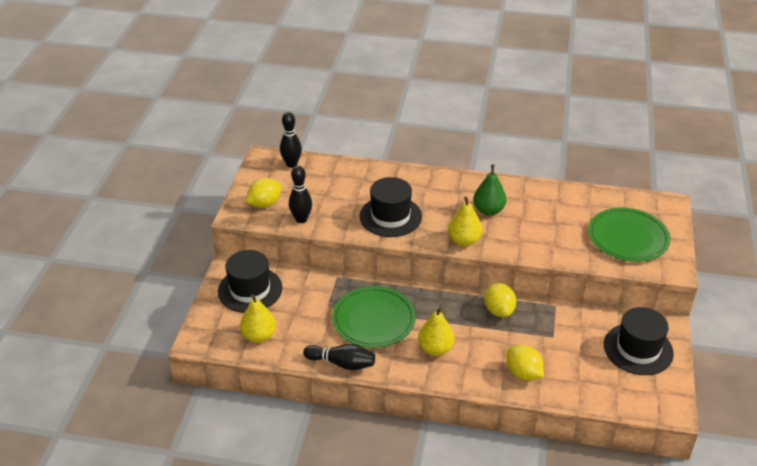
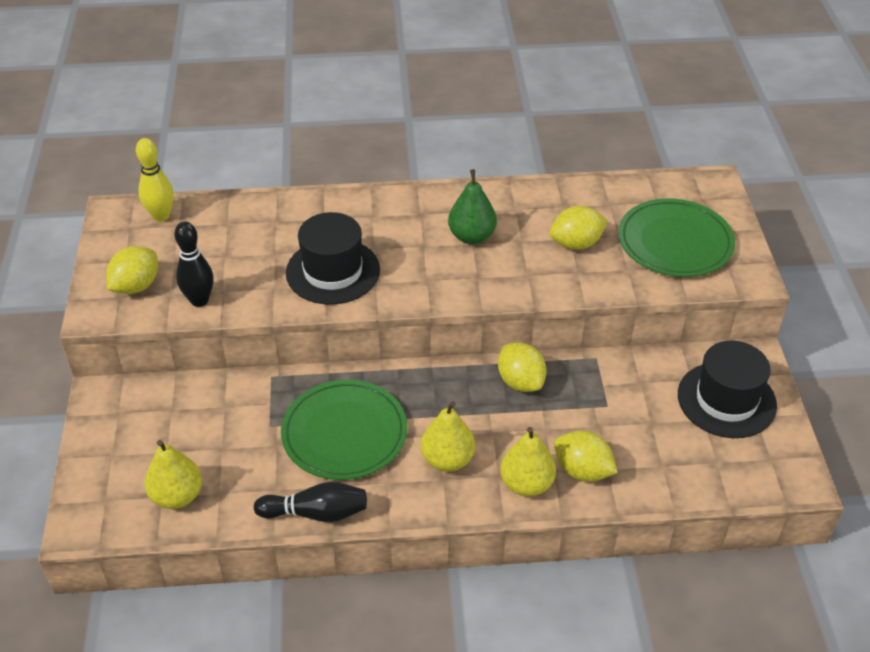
camera: 15 degrees left, 5 degrees up
black hat [218,250,282,313] -> none
black bowling pin [280,112,302,168] -> yellow bowling pin [136,138,174,222]
yellow pear [448,197,482,246] -> yellow pear moved to [500,427,556,497]
none -> yellow lemon [550,206,608,250]

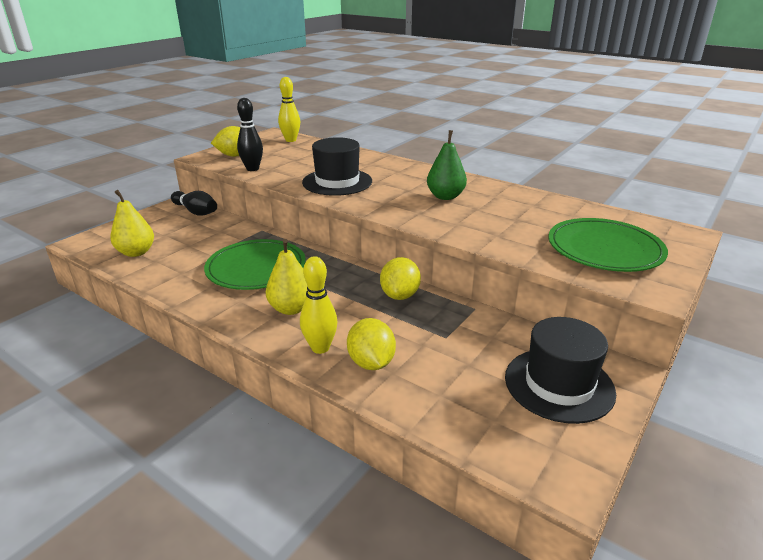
camera: 40 degrees right, 15 degrees down
black bowling pin [254,482,367,522] -> black bowling pin moved to [171,191,217,216]
yellow pear [500,427,556,497] -> yellow bowling pin [300,256,338,354]
yellow lemon [550,206,608,250] -> none

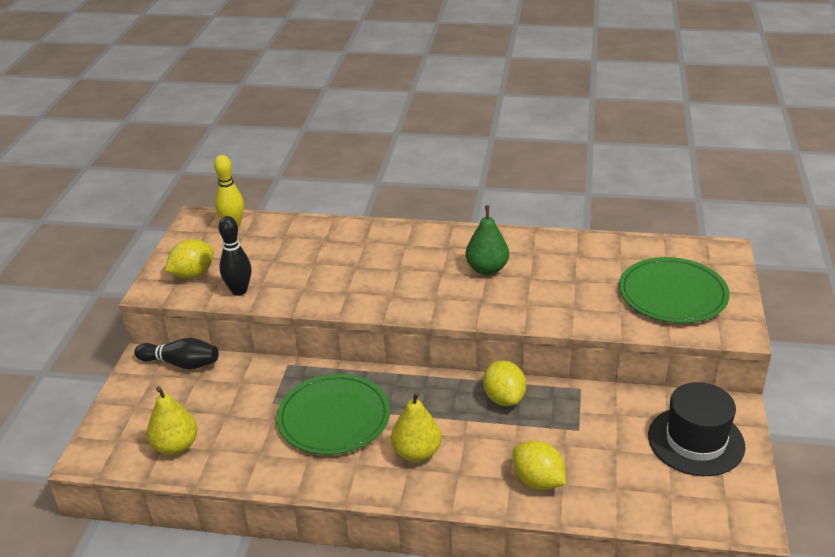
camera: 25 degrees left, 5 degrees up
yellow bowling pin [300,256,338,354] -> none
black hat [302,137,372,196] -> none

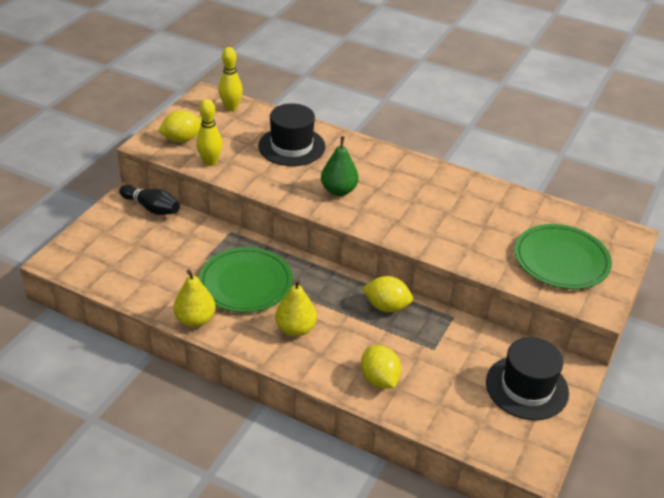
camera: 15 degrees right, 5 degrees up
yellow pear [147,386,198,455] -> yellow pear moved to [174,269,216,327]
black bowling pin [219,216,252,296] -> yellow bowling pin [196,99,223,166]
green pear [465,205,509,275] -> green pear moved to [321,136,359,196]
yellow lemon [483,360,526,406] -> yellow lemon turned 75 degrees counterclockwise [362,276,413,312]
none -> black hat [258,103,326,166]

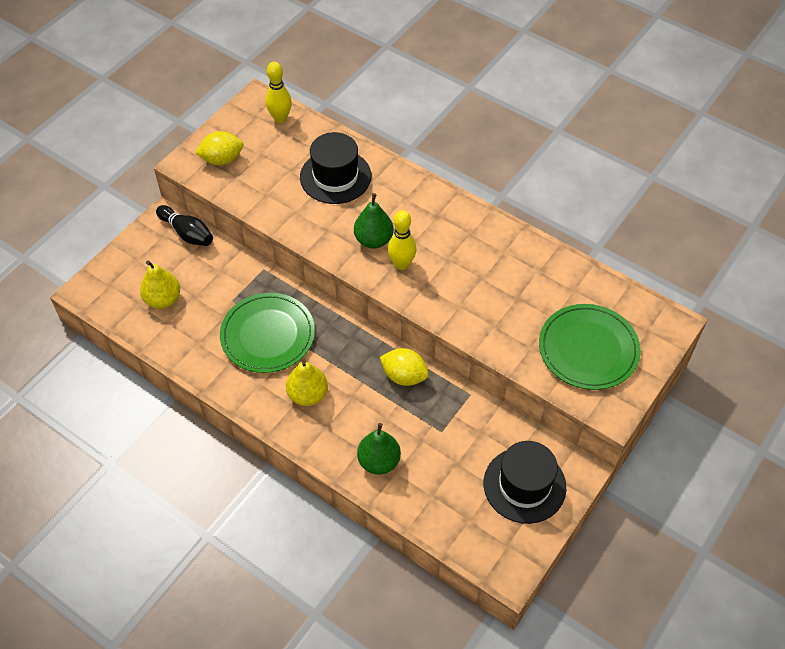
camera: 10 degrees right, 15 degrees up
yellow pear [174,269,216,327] -> yellow pear moved to [140,261,180,309]
yellow bowling pin [196,99,223,166] -> yellow bowling pin moved to [388,210,416,270]
yellow lemon [361,345,401,389] -> green pear [357,423,401,475]

